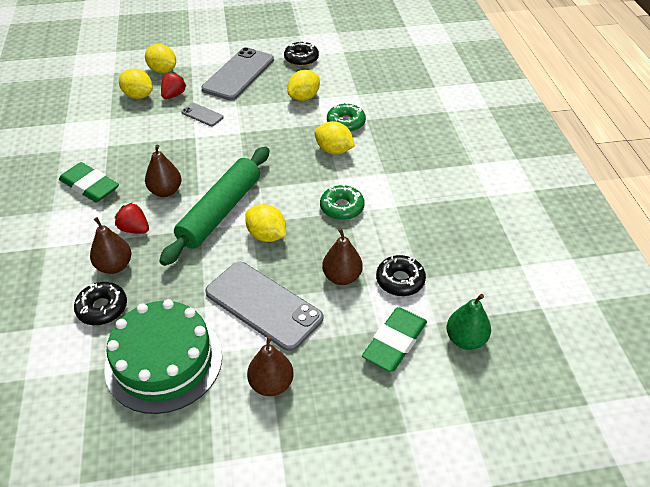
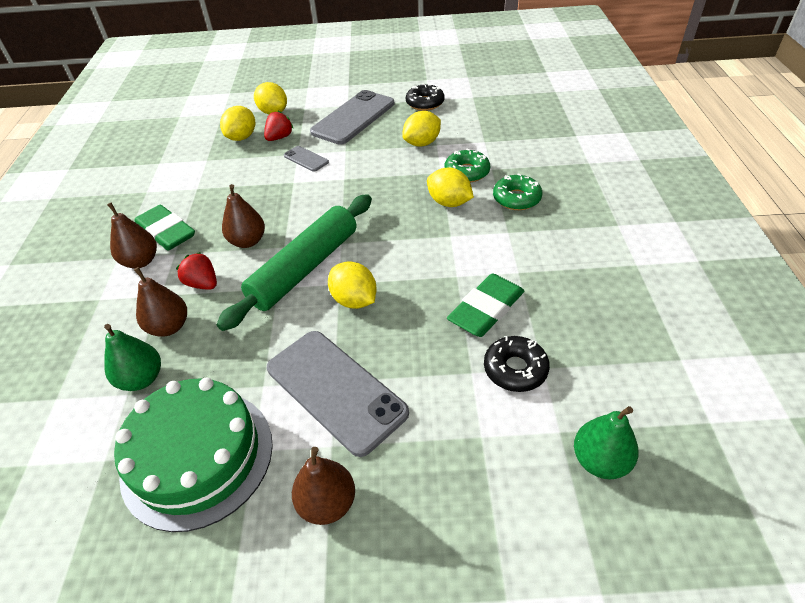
camera: 10 degrees right, 0 degrees up
black donut [74,282,127,325] -> green pear [104,324,161,391]
yellow lemon [119,68,153,99] -> yellow lemon turned 75 degrees clockwise [220,106,255,141]
green donut [320,184,365,220] -> green donut moved to [493,173,542,210]
brown pear [322,228,363,285] -> brown pear moved to [107,203,157,268]
green eraser [362,307,427,372] -> green eraser moved to [447,273,524,337]

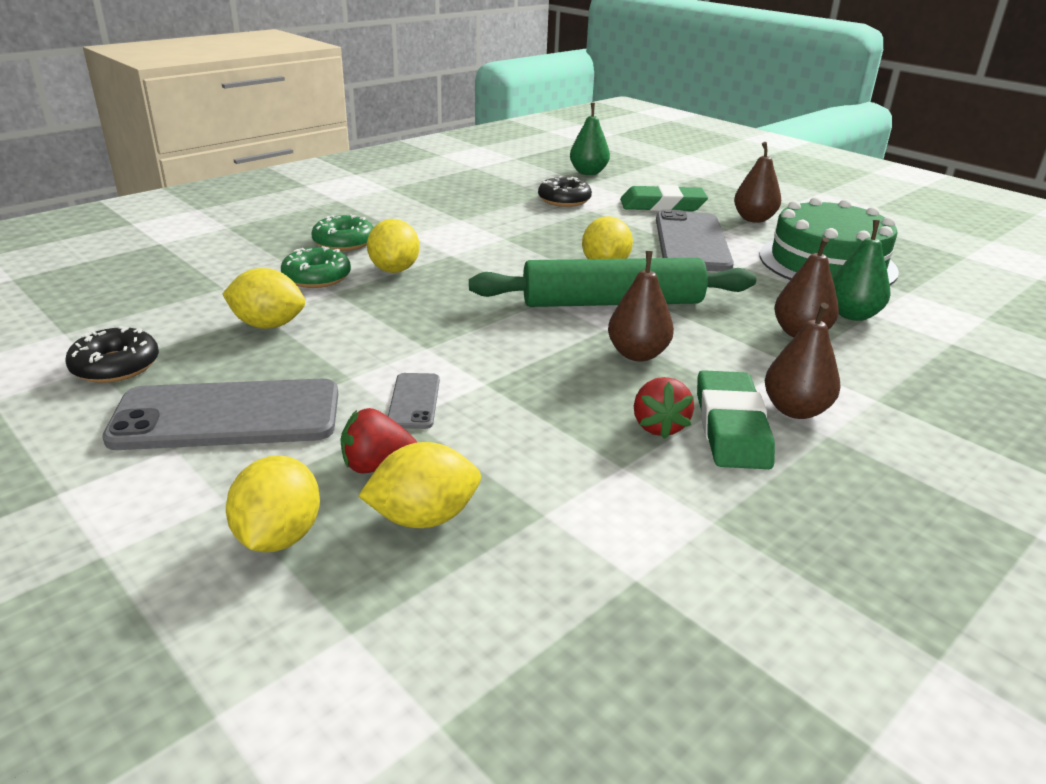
camera: 135 degrees left, 15 degrees down
red strawberry [176,252,217,290] -> red strawberry moved to [634,377,694,439]
green eraser [447,273,524,337] -> green eraser moved to [620,185,708,211]

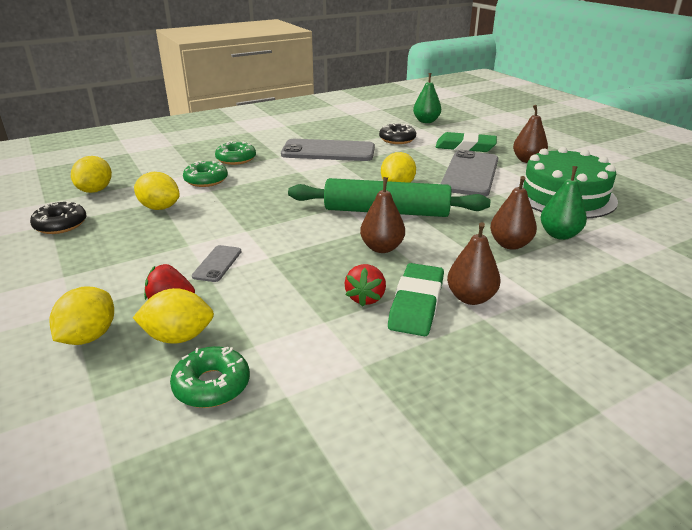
camera: 15 degrees right, 0 degrees up
grey phone [102,379,338,450] -> grey phone moved to [281,139,375,161]
yellow lemon [367,219,420,273] -> yellow lemon moved to [71,156,112,193]
none -> green donut [170,346,250,408]

